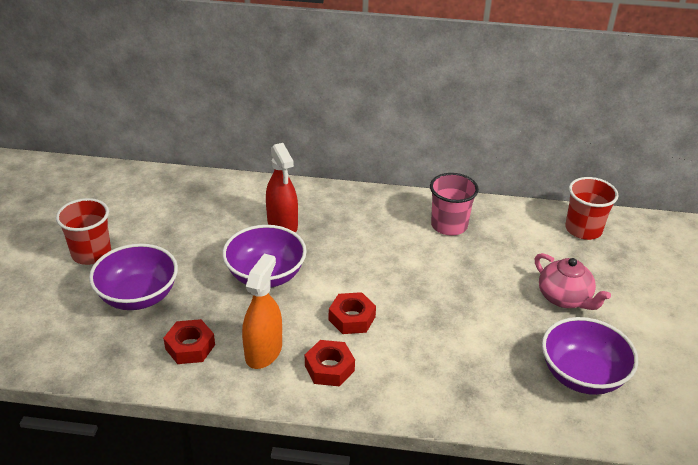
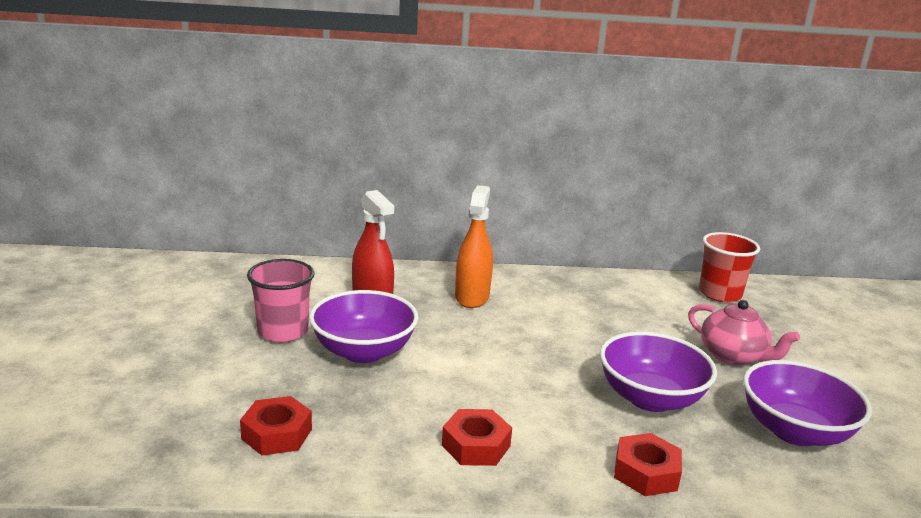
camera: 10 degrees left, 15 degrees down
red cup [56,198,111,265] -> none
purple bowl [89,244,178,310] -> purple bowl moved to [600,331,717,412]
orange spray bottle [242,253,282,369] -> orange spray bottle moved to [455,185,493,308]
red nut [329,292,376,334] -> red nut moved to [614,433,682,496]
pink cup [430,173,479,236] -> pink cup moved to [247,259,315,342]

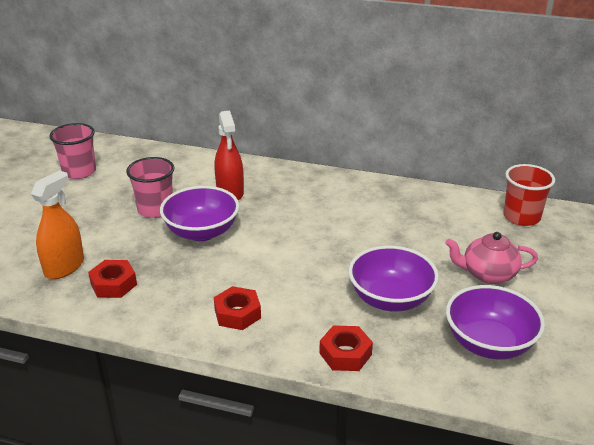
camera: 20 degrees right, 10 degrees up
orange spray bottle [455,185,493,308] -> orange spray bottle moved to [31,170,84,279]
pink teapot [688,300,800,365] -> pink teapot turned 120 degrees clockwise [445,232,538,284]
none -> pink cup [49,123,96,179]

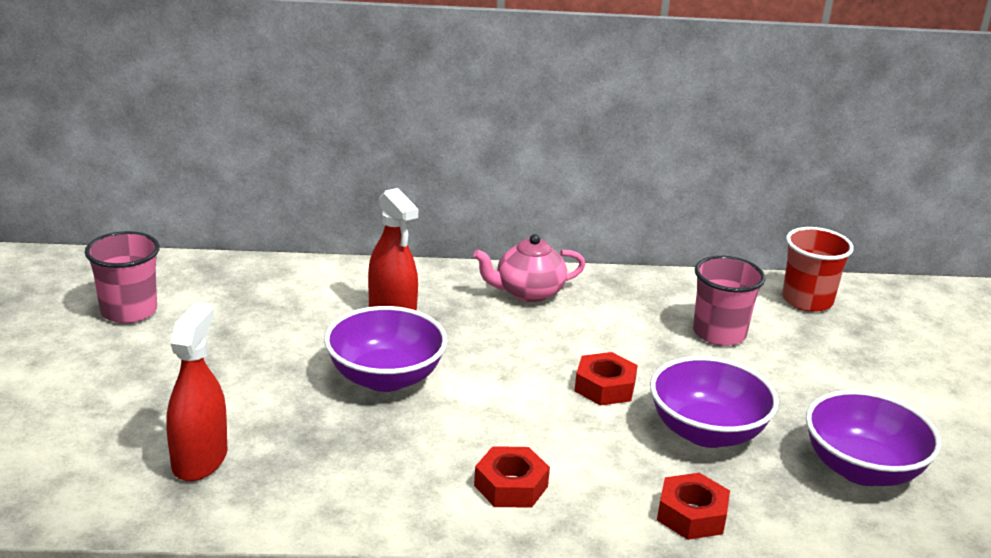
camera: 20 degrees left, 5 degrees down
orange spray bottle [31,170,84,279] -> red spray bottle [166,302,227,481]
red nut [88,260,137,298] -> red nut moved to [575,352,638,405]
pink cup [126,157,174,218] -> pink cup moved to [693,256,766,346]
pink teapot [445,232,538,284] -> pink teapot moved to [473,234,585,302]

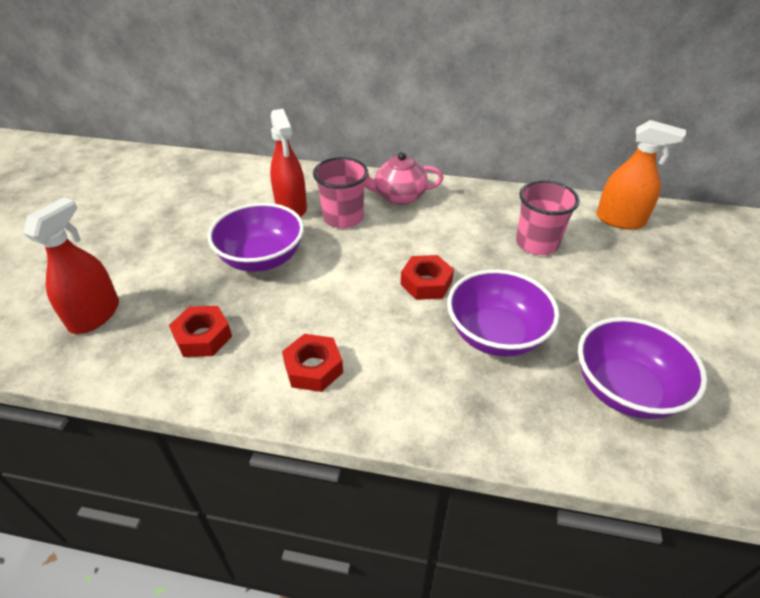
camera: 15 degrees right, 15 degrees up
pink cup [85,231,160,323] -> pink cup moved to [313,157,368,228]
red nut [657,473,730,540] -> red nut moved to [169,306,232,357]
red cup [782,227,854,312] -> orange spray bottle [596,120,686,230]

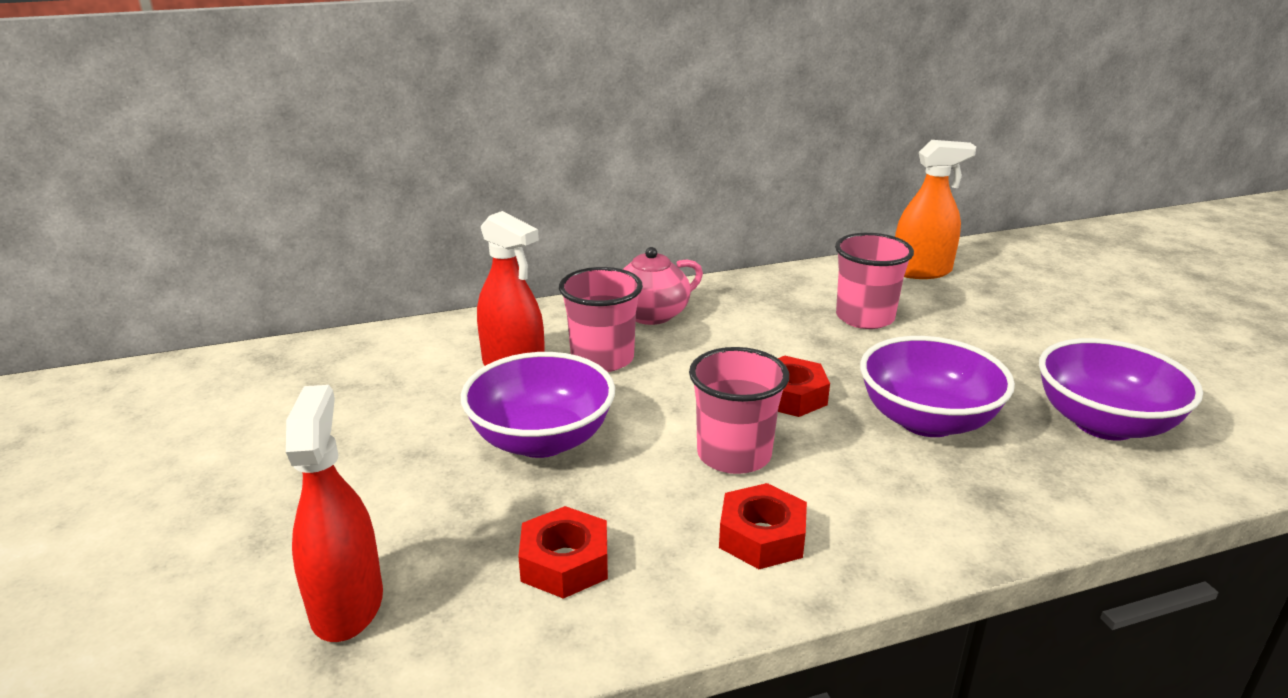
camera: 30 degrees left, 15 degrees down
none -> pink cup [689,347,789,474]

